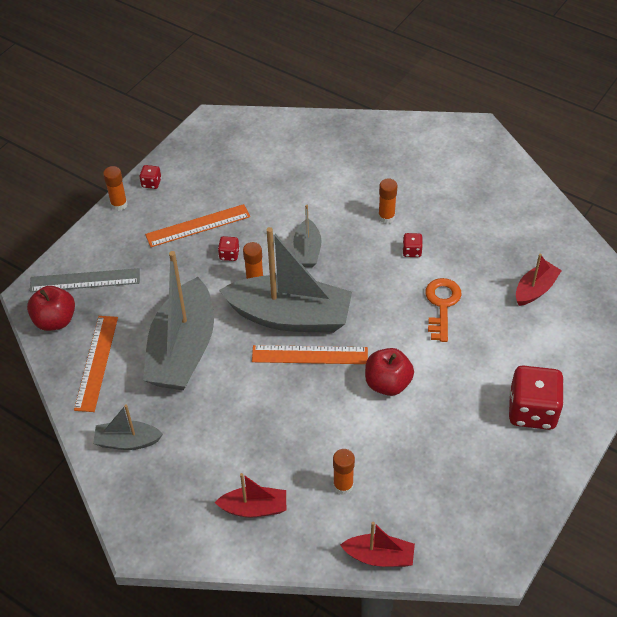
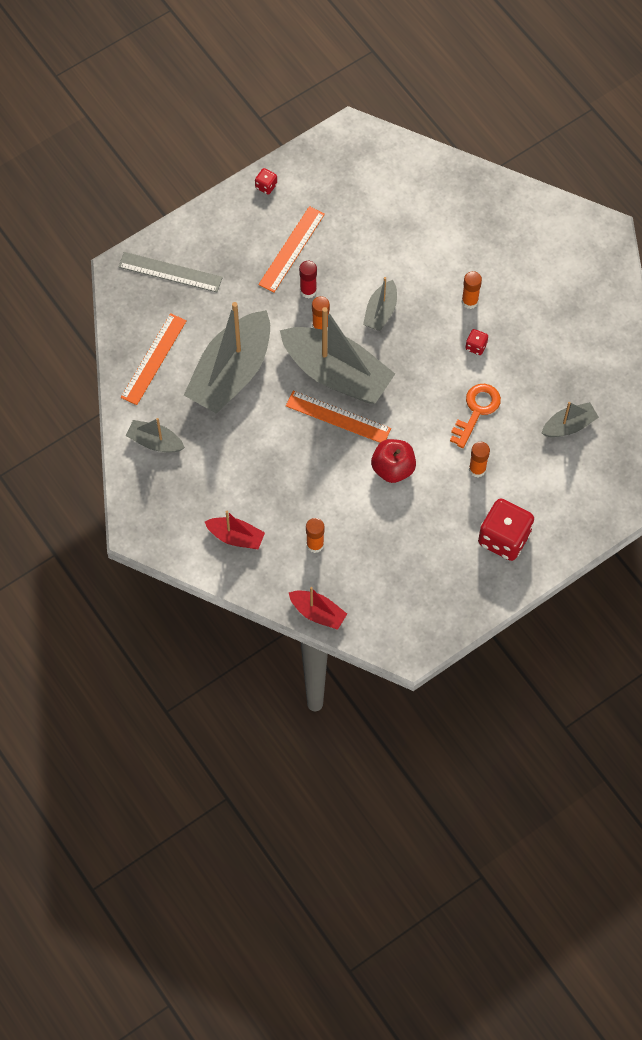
camera: 20 degrees right, 15 degrees up
red apple [27,286,75,331] -> none
orange glue stick [103,166,128,211] -> orange glue stick moved to [469,442,490,477]
orange ruler [145,204,250,247] -> orange ruler turned 60 degrees counterclockwise [258,206,325,293]
red dice [218,236,240,261] -> red glue stick [299,261,317,298]
red boat [516,253,562,306] -> grey boat [542,402,599,437]

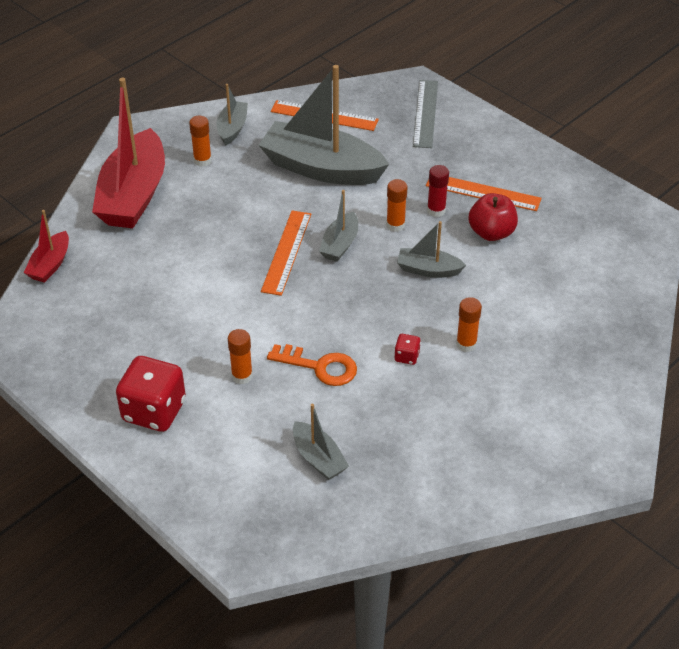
camera: 80 degrees right, 20 degrees down
red boat [205,510,265,549] -> red boat [92,78,165,228], size x2.08
red dice [255,168,277,194] -> none
grey boat [280,307,395,404] -> grey boat [319,190,358,262], size x0.48
orange glue stick [306,518,324,553] -> orange glue stick moved to [189,116,212,167]
red apple [371,439,416,483] -> red apple moved to [468,193,518,241]

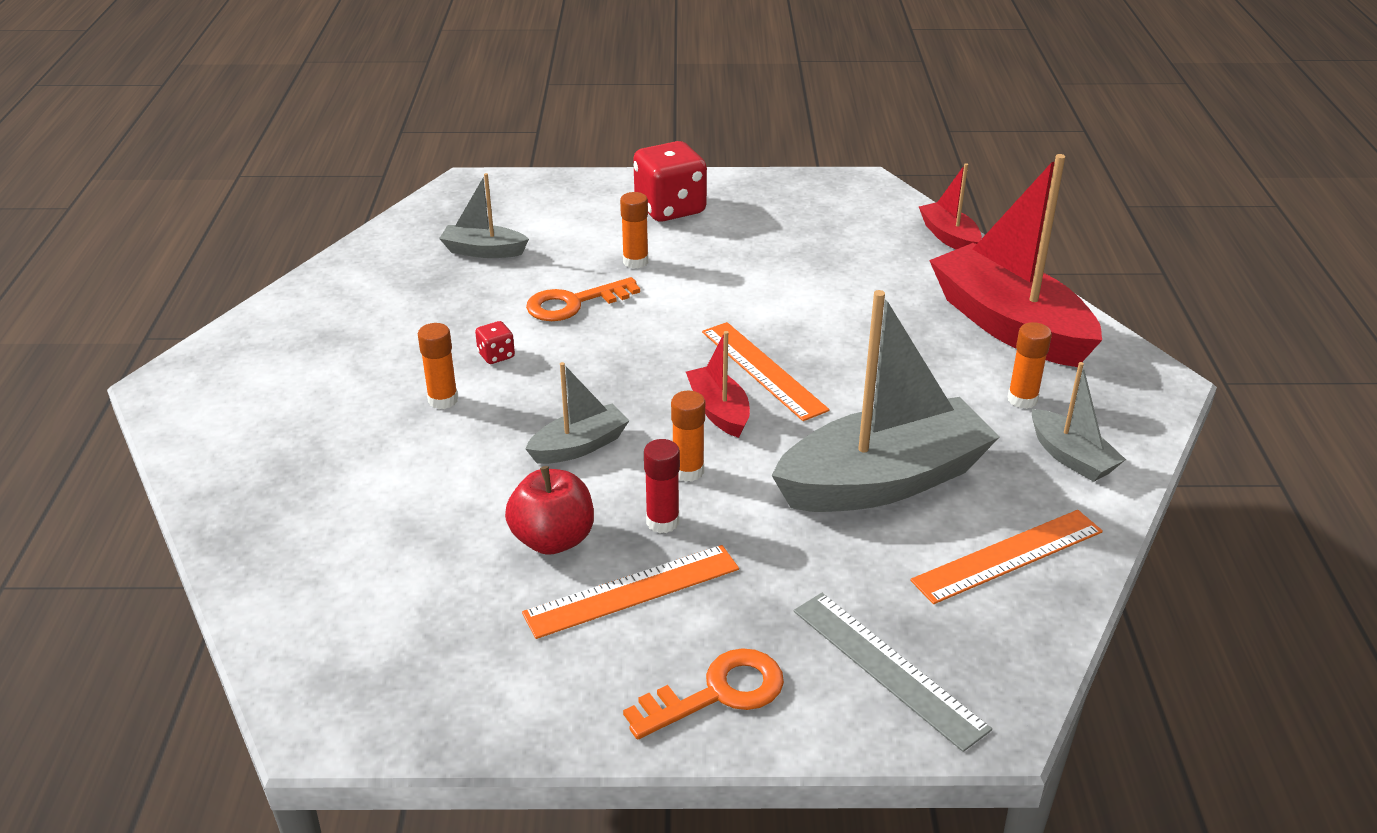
camera: 135 degrees right, 10 degrees down
grey boat [319,190,358,262] -> red boat [686,331,750,438]
none -> orange key [623,648,784,739]

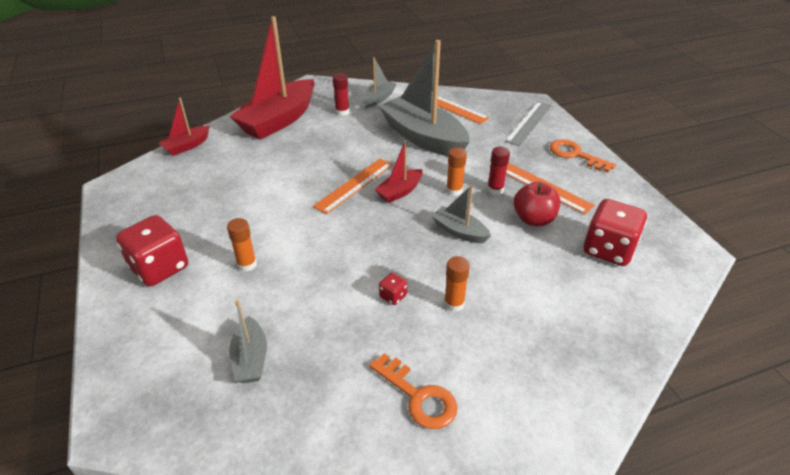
camera: 110 degrees left, 5 degrees up
orange key [526,277,640,321] -> orange key moved to [369,353,457,429]
orange glue stick [1008,322,1052,409] -> red glue stick [333,73,349,116]
none -> red dice [584,199,647,266]

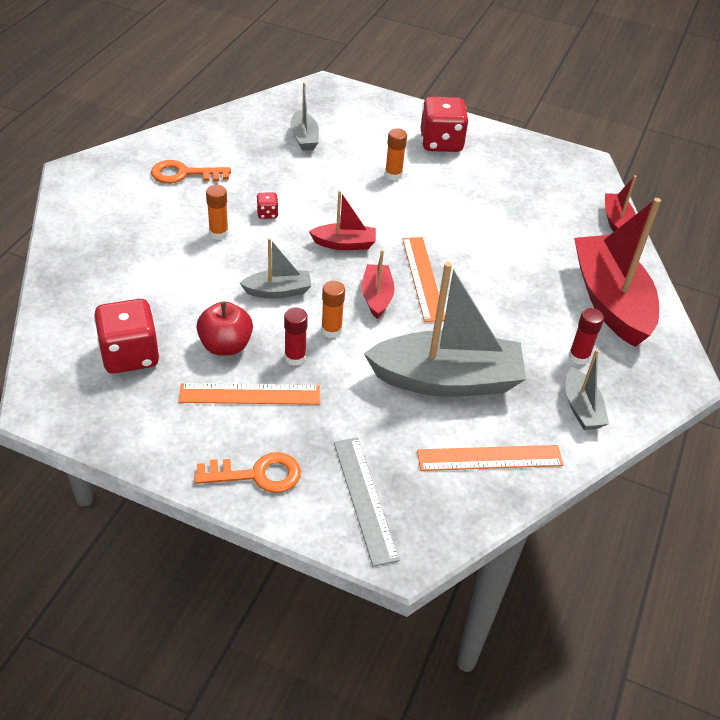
camera: 130 degrees right, 5 degrees up
grey boat [229,300,267,383] -> grey boat turned 135 degrees counterclockwise [290,82,319,151]
none -> red boat [309,190,376,250]

